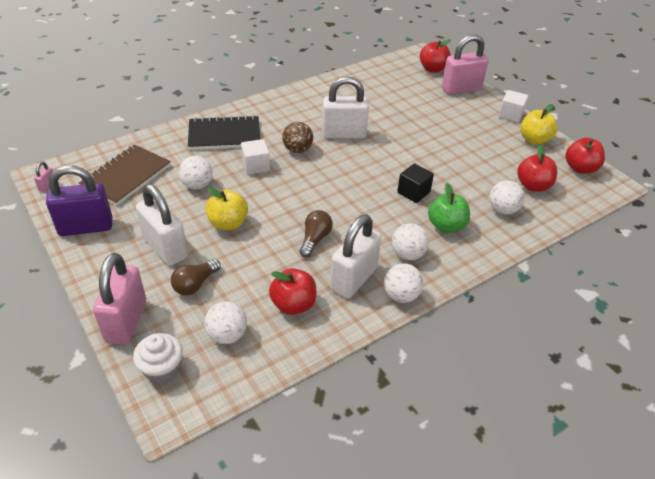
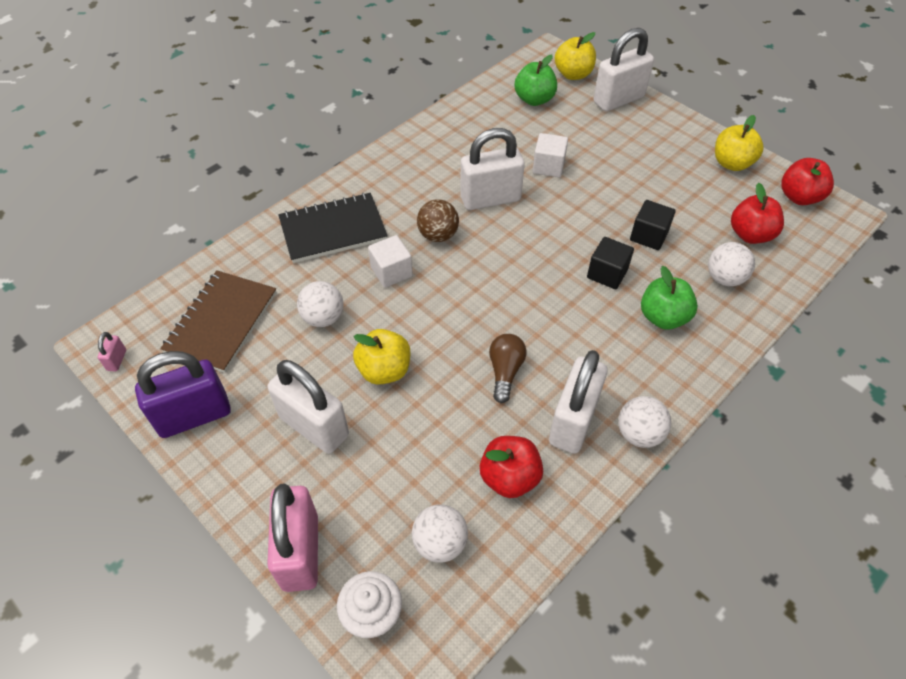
camera: 10 degrees left, 10 degrees up
brown light bulb [171,259,221,296] -> none
white ball [392,223,429,260] -> none
red apple [420,39,451,73] -> yellow apple [555,32,596,80]
pink padlock [442,34,489,95] -> white padlock [593,28,654,112]
white cube [499,90,528,123] -> white cube moved to [533,133,568,177]
none -> green apple [514,55,557,106]
none -> black cube [630,200,675,250]

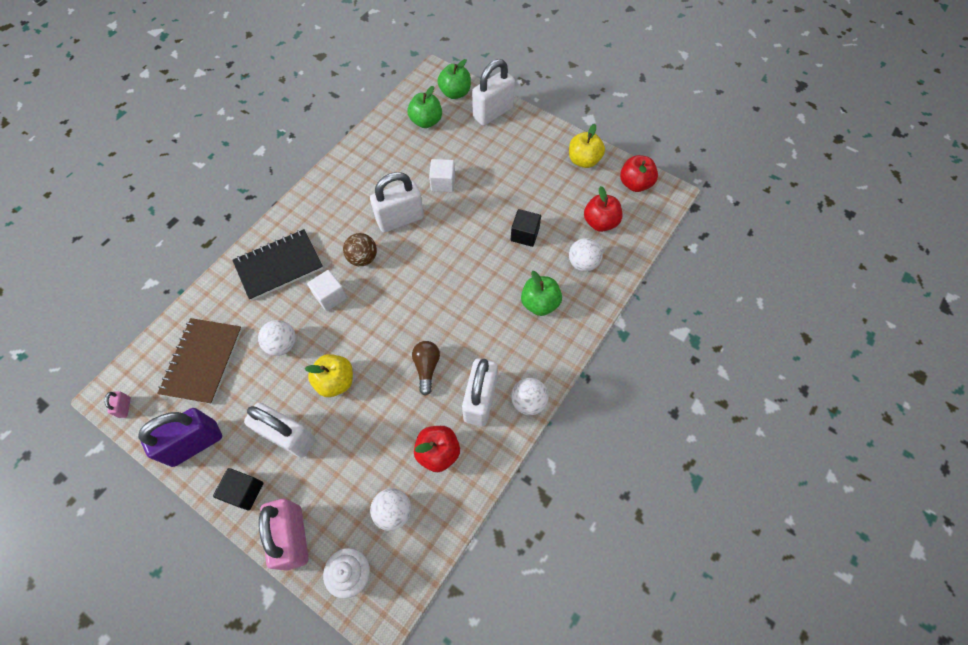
camera: 10 degrees left, 10 degrees up
yellow apple [555,32,596,80] -> green apple [437,59,471,99]
black cube [587,237,634,289] -> black cube moved to [213,468,263,511]

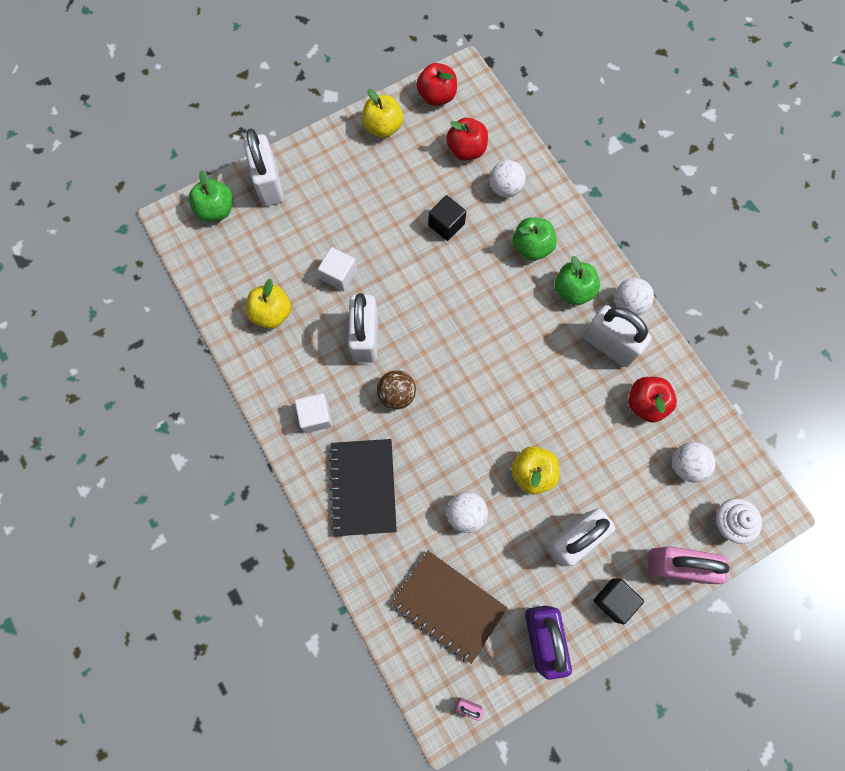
camera: 65 degrees left, 10 degrees up
white cube [307,270,347,311] -> white cube moved to [295,393,333,433]
green apple [407,86,442,128] -> green apple moved to [555,256,600,305]
brown light bulb [412,341,440,396] -> none
none -> yellow apple [246,279,291,329]

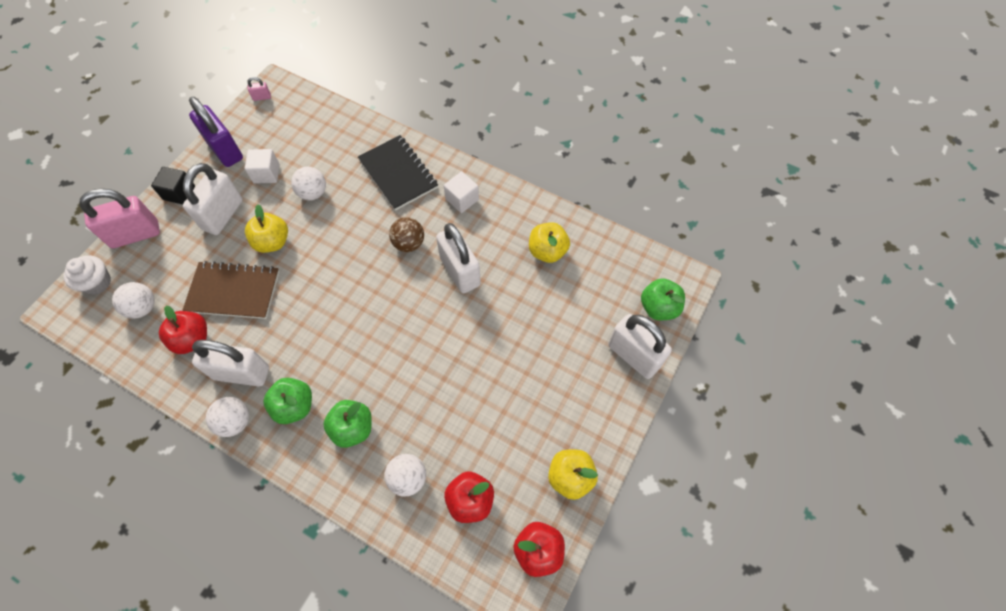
camera: 150 degrees right, 10 degrees down
white cube [318,247,357,291] -> white cube moved to [245,149,280,184]
brown notebook [391,551,507,664] -> brown notebook moved to [183,261,280,319]
black cube [428,195,466,241] -> none

